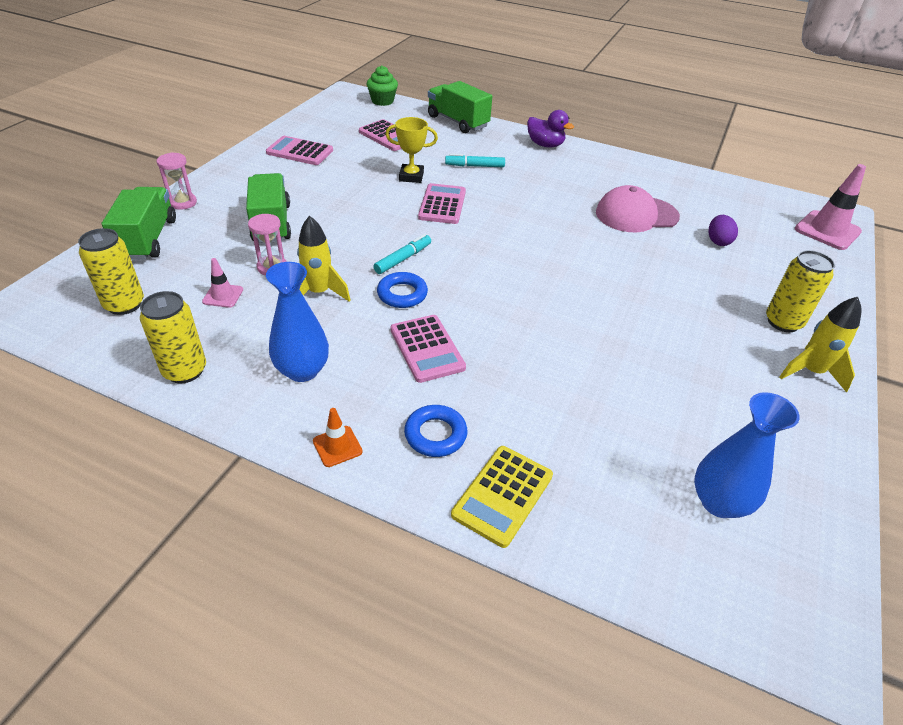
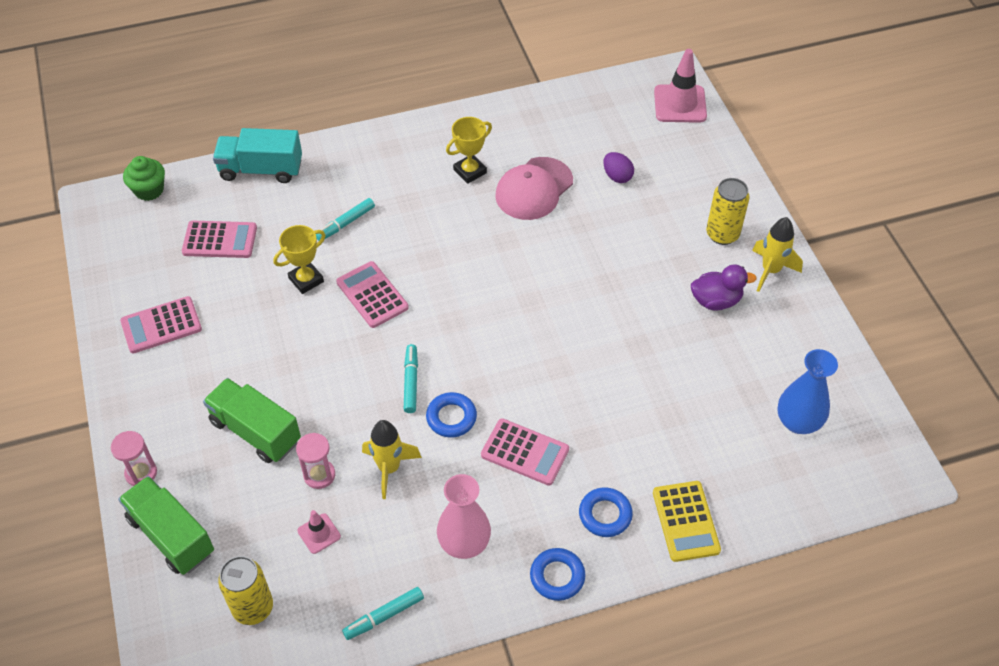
camera: 40 degrees left, 10 degrees up
yellow can [140,291,206,383] -> turquoise marker [342,587,424,640]
blue vase [266,262,329,382] -> pink vase [437,474,491,559]
orange traffic cone [313,408,363,467] -> blue ring [530,548,585,601]
green truck [428,81,492,133] -> turquoise truck [213,128,302,183]
purple duck [527,110,574,148] -> purple duck moved to [691,264,757,310]
none -> yellow trophy [446,117,492,184]

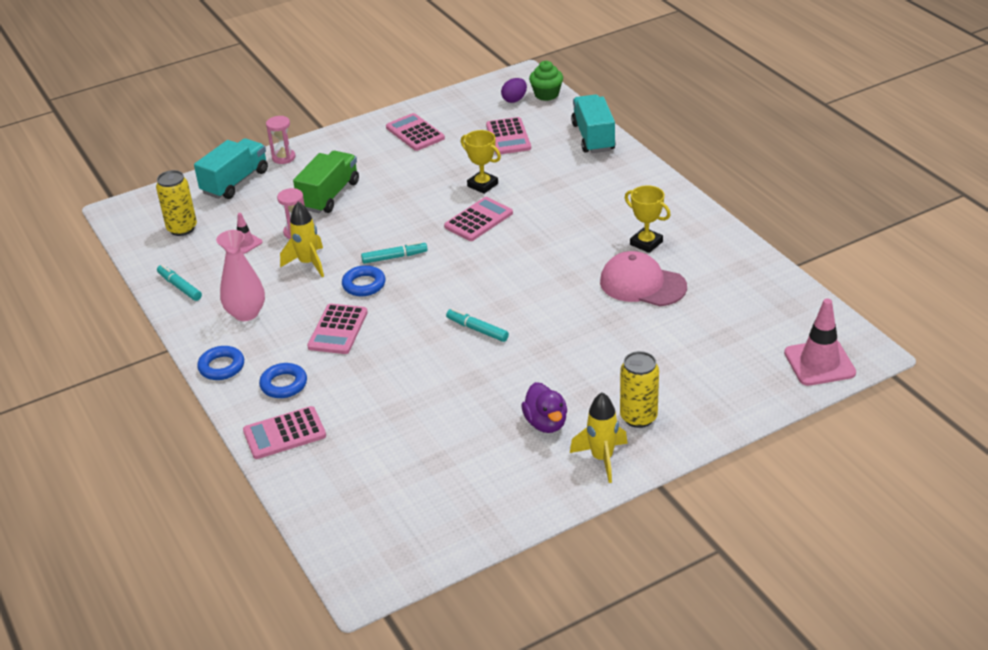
camera: 80 degrees right, 15 degrees down
green truck [118,476,214,575] -> turquoise truck [194,138,268,199]
turquoise marker [316,198,375,241] -> turquoise marker moved to [446,308,509,342]
purple egg [603,152,634,183] -> purple egg moved to [501,78,527,103]
yellow calculator [653,481,721,562] -> pink calculator [243,406,326,459]
blue vase [777,349,838,434] -> none

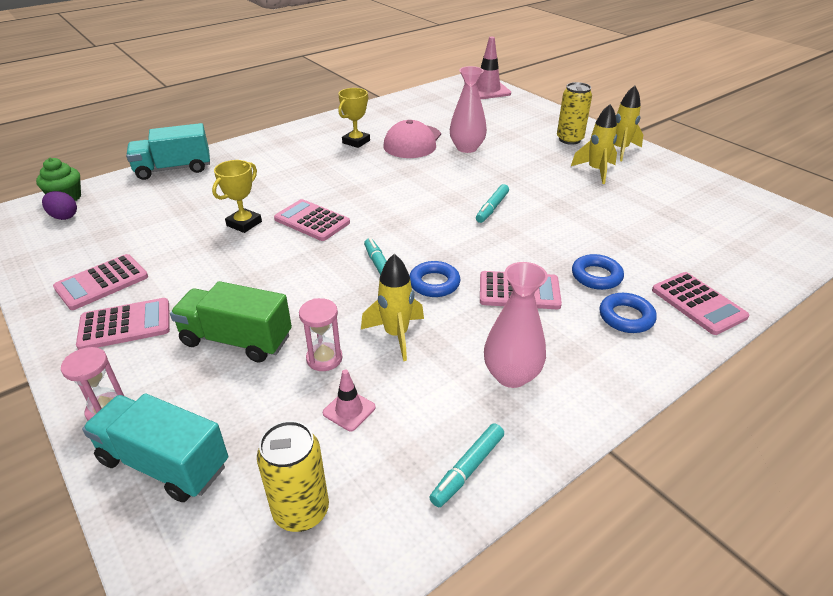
camera: 100 degrees left, 0 degrees up
blue ring [197,346,244,380] -> blue ring moved to [572,254,624,290]
pink calculator [486,117,531,154] -> pink calculator moved to [76,298,170,350]
purple duck [521,382,567,433] -> yellow rocket [571,104,617,184]
none -> pink vase [450,66,487,153]

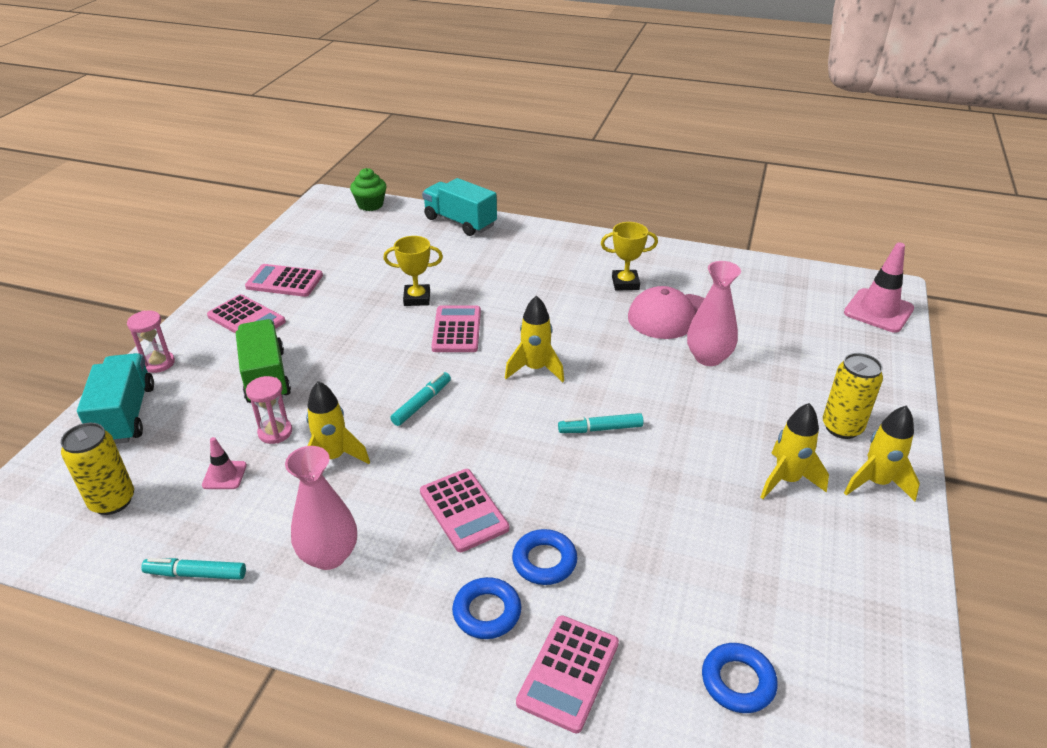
camera: 55 degrees right, 0 degrees up
purple egg [42,191,77,220] -> none
blue ring [409,261,460,297] -> blue ring moved to [702,643,778,713]
none -> yellow rocket [505,295,564,382]

